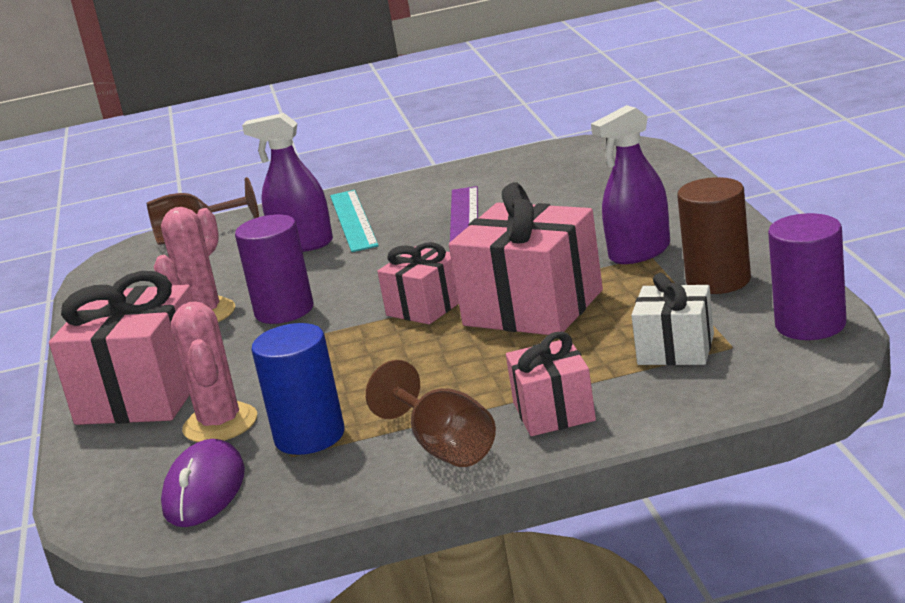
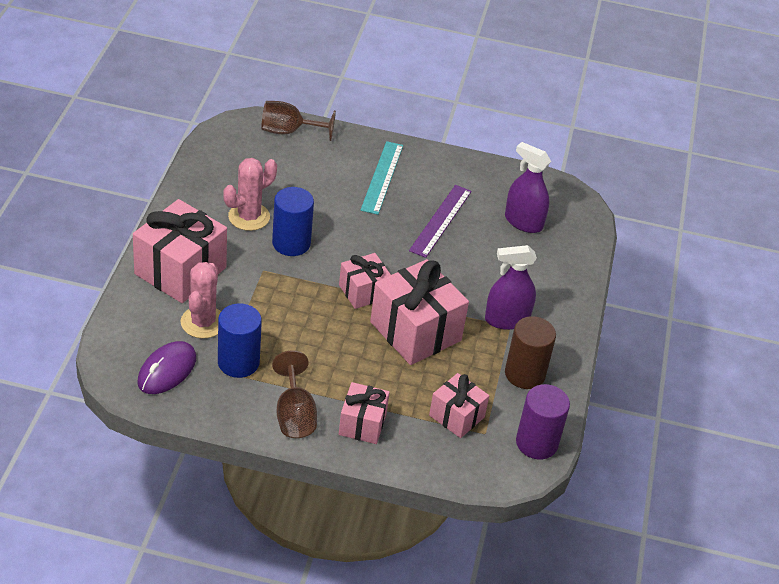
camera: 15 degrees right, 20 degrees up
purple cylinder [235,214,313,324] -> blue cylinder [272,187,314,256]
purple spray bottle [242,113,333,252] -> purple spray bottle moved to [505,142,551,233]
white gift [631,273,714,365] -> pink gift [429,373,489,438]

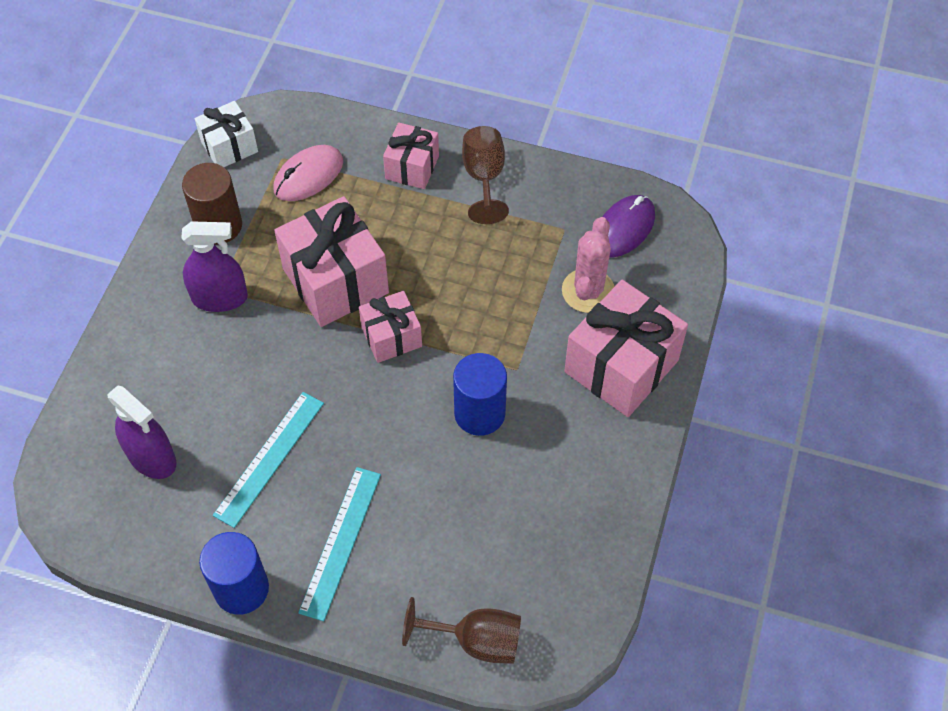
camera: 170 degrees left, 15 degrees up
blue cylinder [218,304,262,378] -> blue cylinder moved to [199,532,269,615]
pink cactus [224,158,277,231] -> none
purple ruler [409,185,472,258] -> turquoise ruler [213,392,324,528]
pink gift [429,373,489,438] -> pink mouse [273,145,343,201]
purple cylinder [516,384,570,459] -> white gift [195,101,258,167]

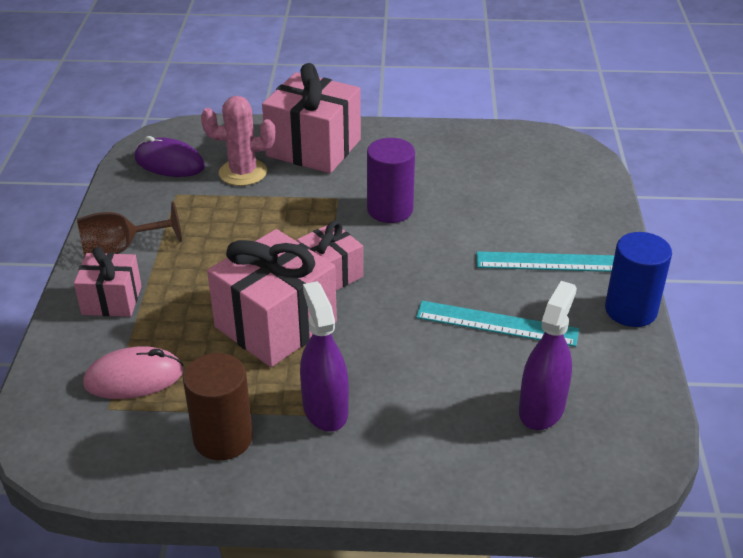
camera: 105 degrees left, 20 degrees down
white gift [195,101,258,167] -> none
pink mouse [273,145,343,201] -> pink mouse turned 45 degrees counterclockwise [83,346,184,399]
brown goblet [402,597,521,664] -> none
blue cylinder [453,353,507,436] -> purple cylinder [367,138,415,223]

